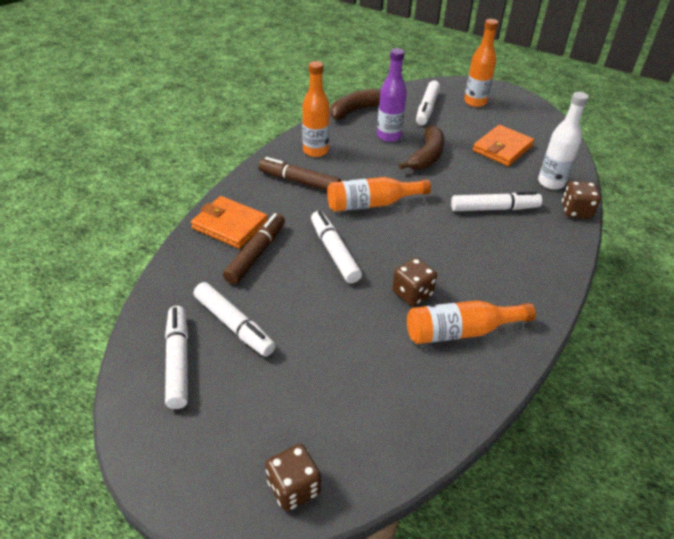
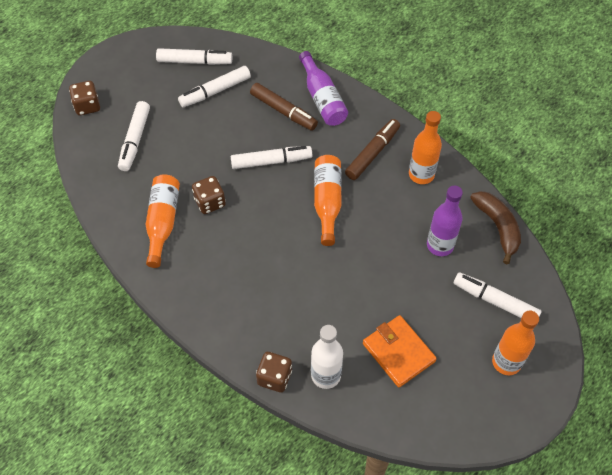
camera: 105 degrees right, 15 degrees up
orange wallet [191,196,268,249] -> purple bottle [299,51,348,126]
brown banana [398,125,444,170] -> none
white marker [451,191,542,211] -> white marker moved to [118,101,150,171]

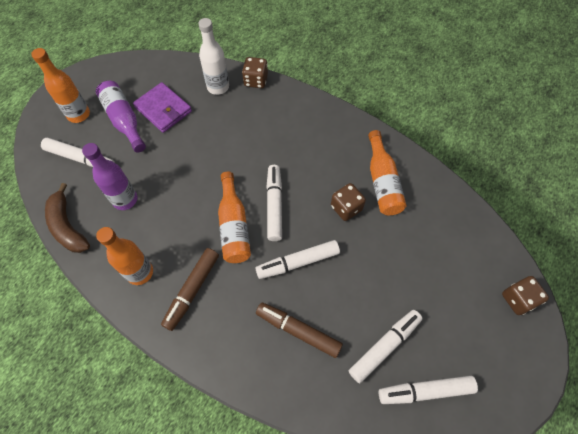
camera: 170 degrees right, 5 degrees up
white marker [118,101,150,171] -> white marker moved to [266,165,282,241]
purple bottle [299,51,348,126] -> purple bottle moved to [96,81,146,152]
orange wallet [363,315,437,388] -> purple wallet [133,82,192,133]

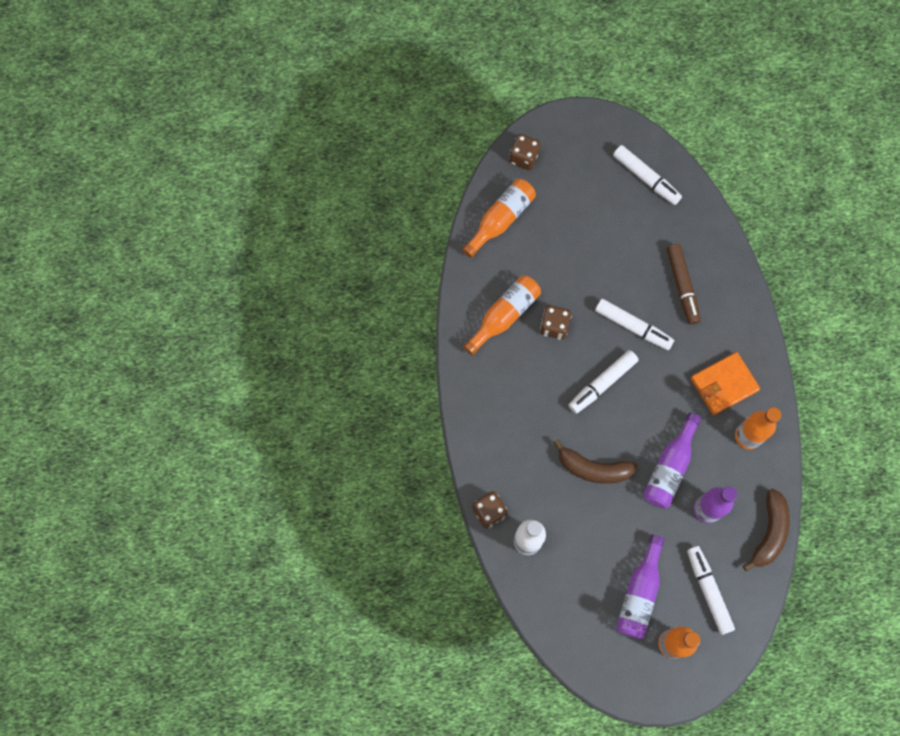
camera: 130 degrees left, 10 degrees up
purple wallet [133,82,192,133] -> none
brown marker [161,248,219,331] -> orange wallet [691,352,760,415]
orange bottle [218,172,251,263] -> orange bottle moved to [462,179,536,258]
white marker [349,310,423,383] -> none
none -> brown banana [553,439,637,484]
none -> purple bottle [643,413,701,509]

